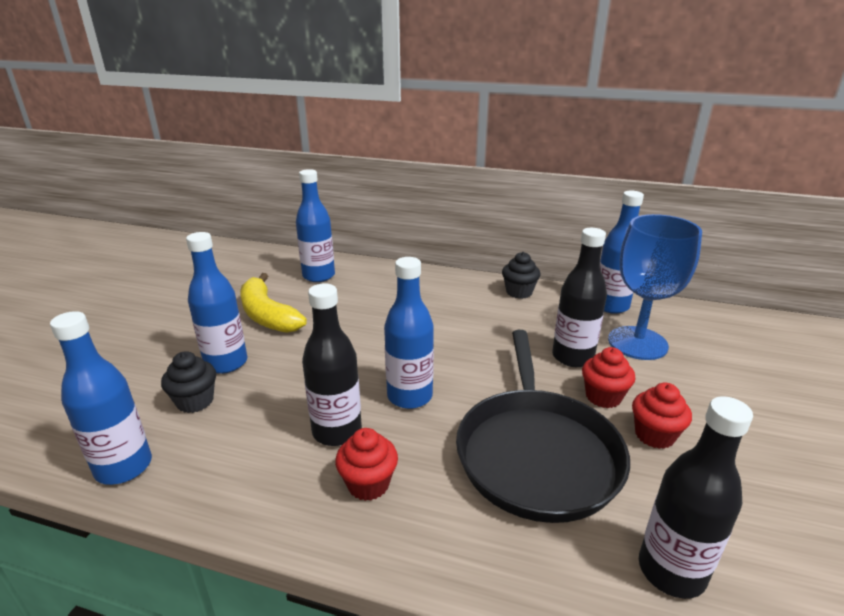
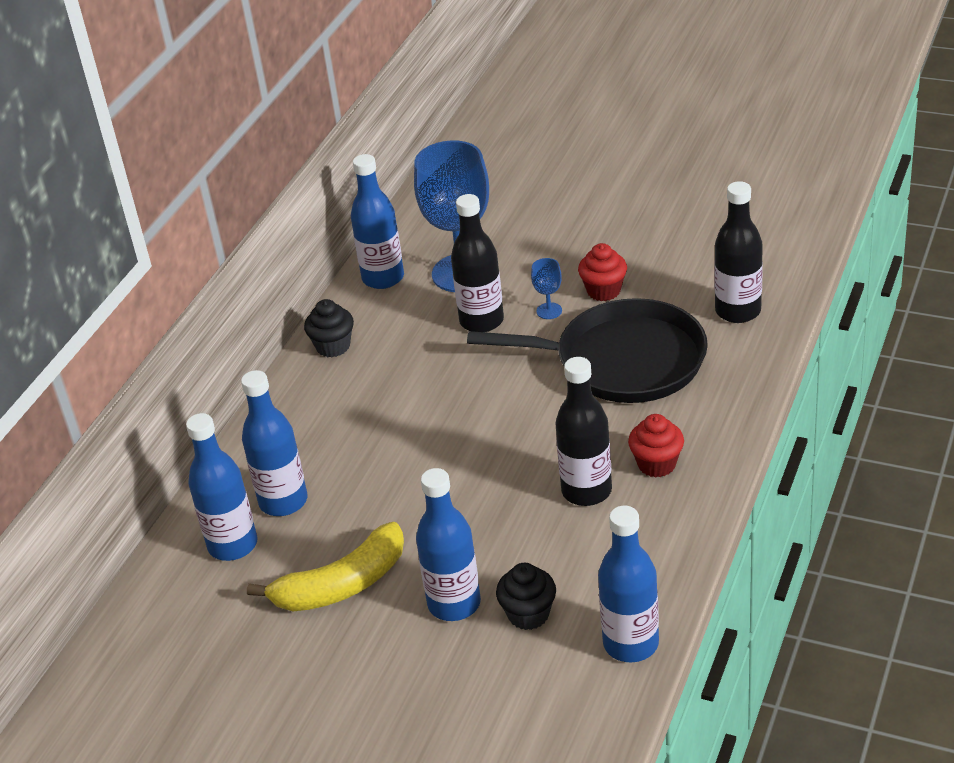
camera: 80 degrees left, 10 degrees up
blue bottle [384,257,434,409] -> blue bottle moved to [241,370,307,516]
red cupcake [582,347,635,408] -> blue goblet [531,258,562,319]

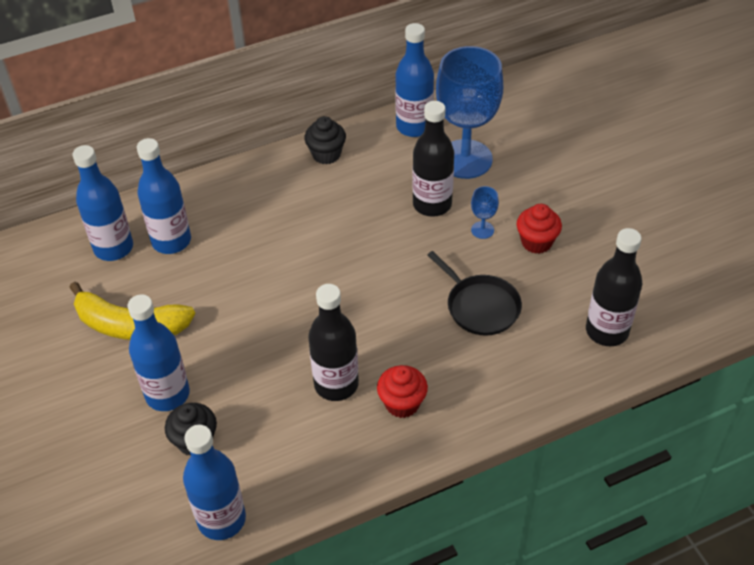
camera: 40 degrees right, 10 degrees up
black pan [467,298,708,403] -> black pan [427,251,522,336], size x0.55

